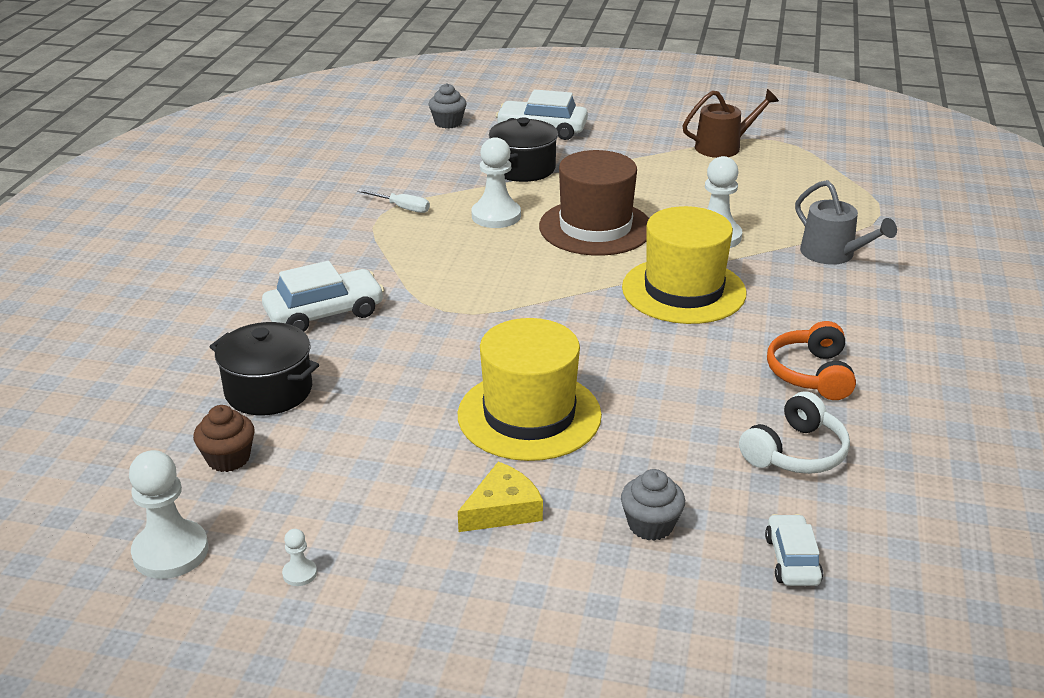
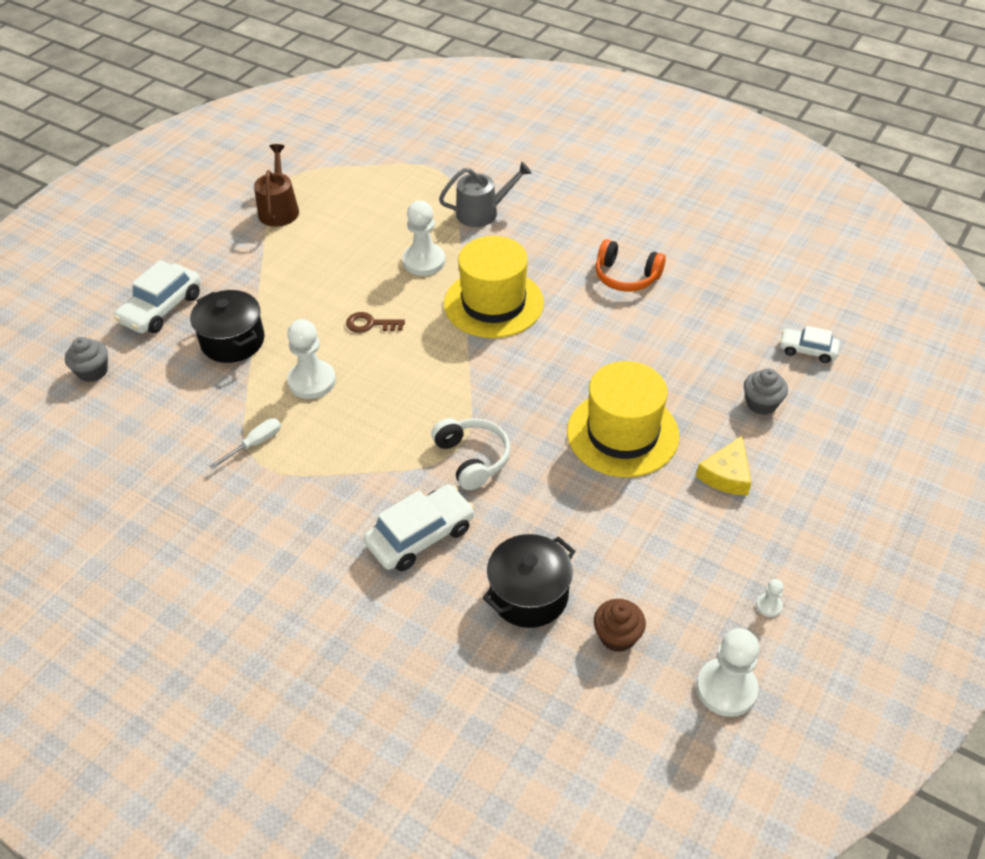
camera: 70 degrees left, 15 degrees up
white car [262,261,384,332] -> white car turned 60 degrees clockwise [364,484,475,571]
yellow cheese [458,462,543,532] -> yellow cheese turned 135 degrees counterclockwise [696,435,751,496]
brown hat [539,150,649,256] -> brown key [346,312,405,333]
white headphones [739,391,850,474] -> white headphones moved to [431,418,510,490]

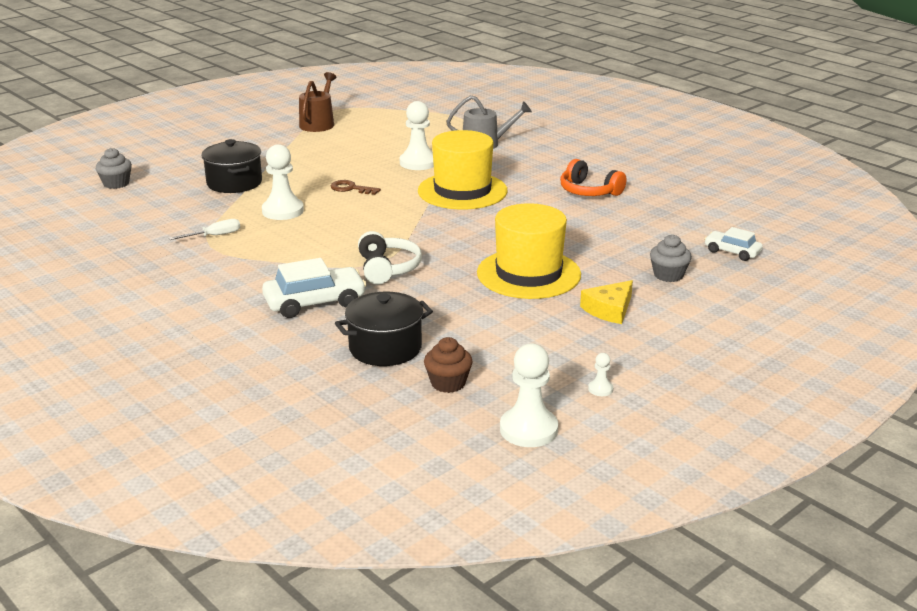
camera: 15 degrees right, 20 degrees down
white car [114,260,201,334] -> none

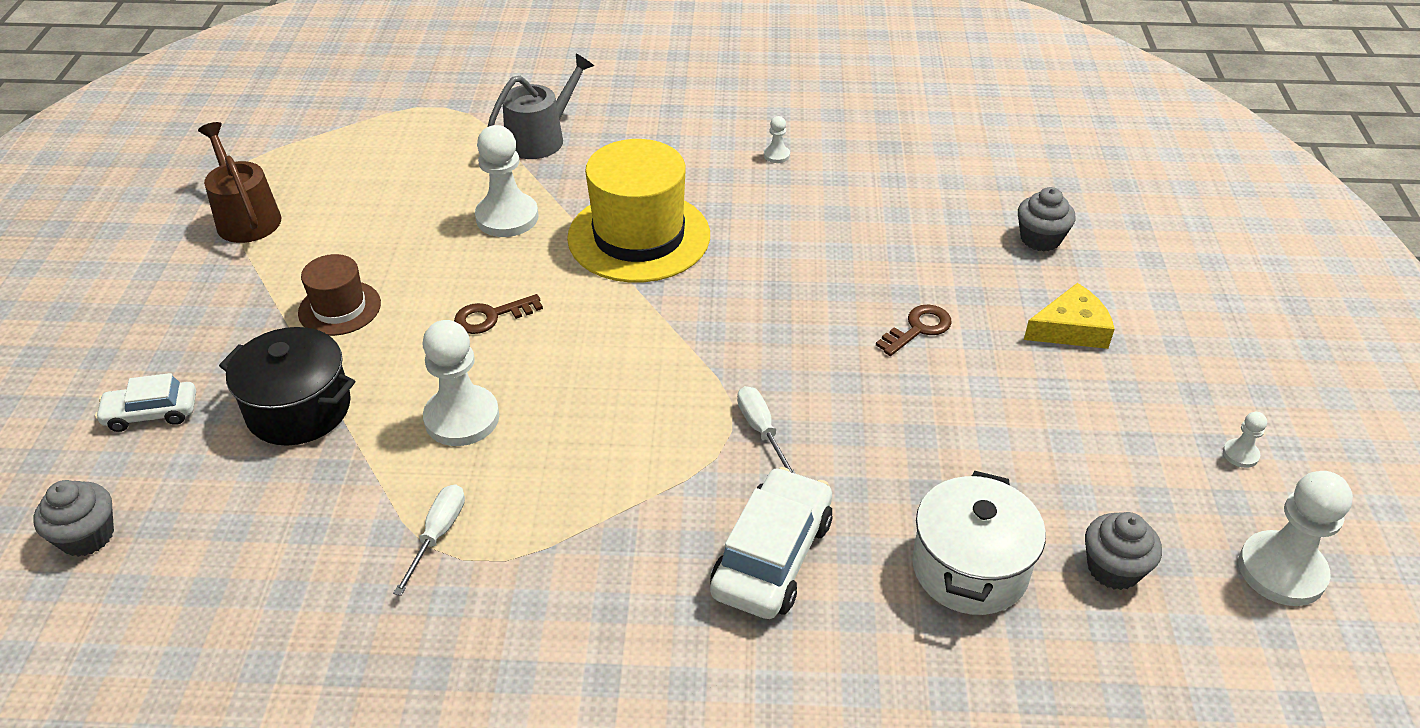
camera: 45 degrees left, 15 degrees up
black pot [335,292,433,366] -> white pot [912,471,1046,615]
white headphones [358,231,422,284] -> white screwdriver [737,386,796,474]
brown cupcake [424,337,473,393] -> grey cupcake [1085,512,1162,590]
yellow hat [477,203,581,299] -> brown key [876,305,952,356]
orange headphones [560,159,627,196] -> white pawn [764,116,790,163]
yellow cheese [580,280,633,324] -> yellow cheese turned 105 degrees counterclockwise [1024,283,1114,349]
white car [704,227,763,261] -> white car moved to [95,373,196,432]
none -> brown hat [298,254,381,336]

